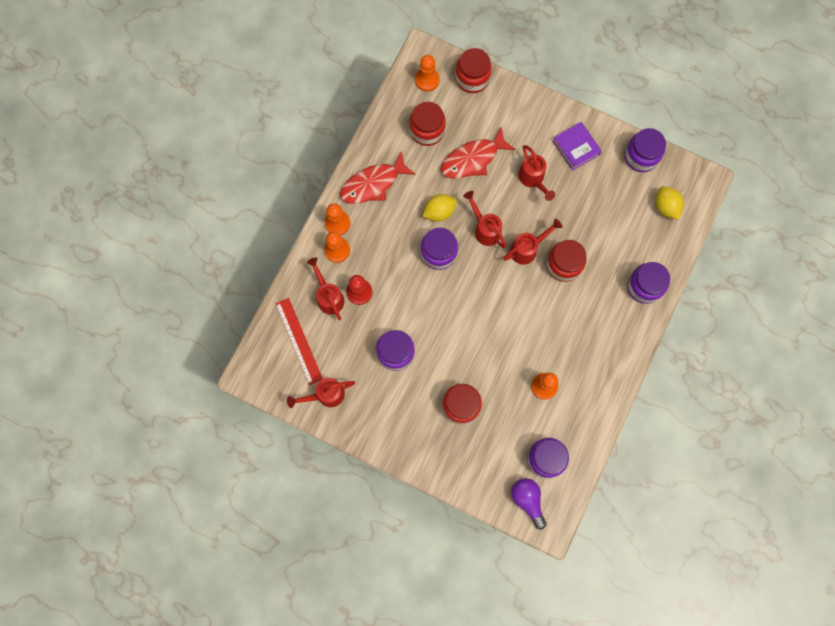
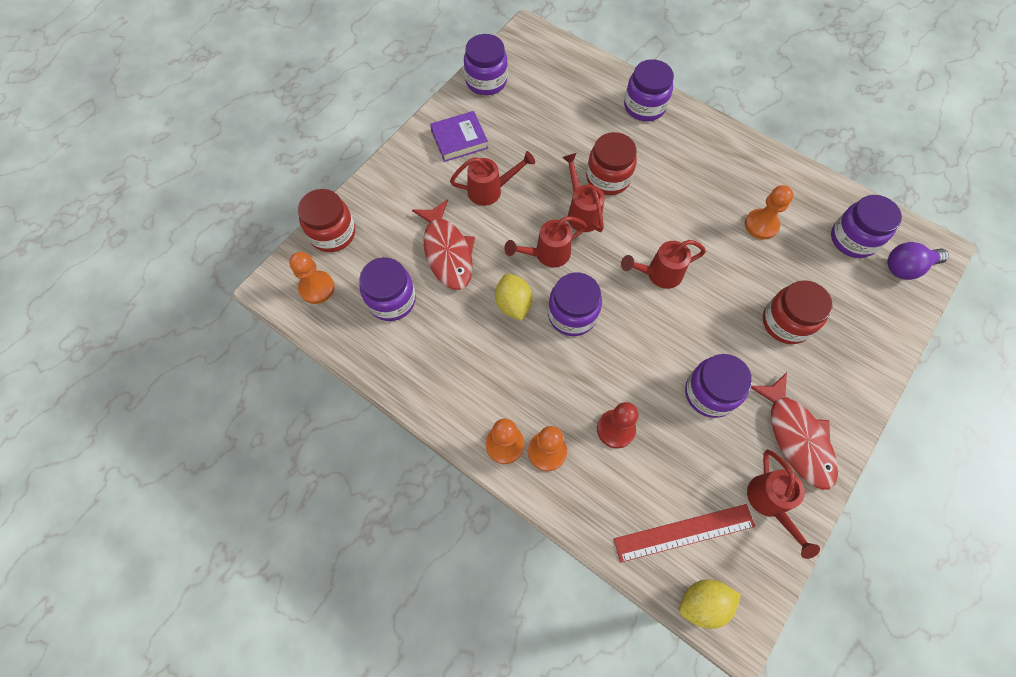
camera: 80 degrees left, 10 degrees down
red watering can [307,257,345,320] -> red watering can moved to [621,240,706,289]
red fish [340,151,416,204] -> red fish moved to [751,372,838,490]
red jar [409,101,446,146] -> purple jar [359,257,416,321]
yellow lemon [656,186,684,220] -> yellow lemon moved to [679,579,741,629]

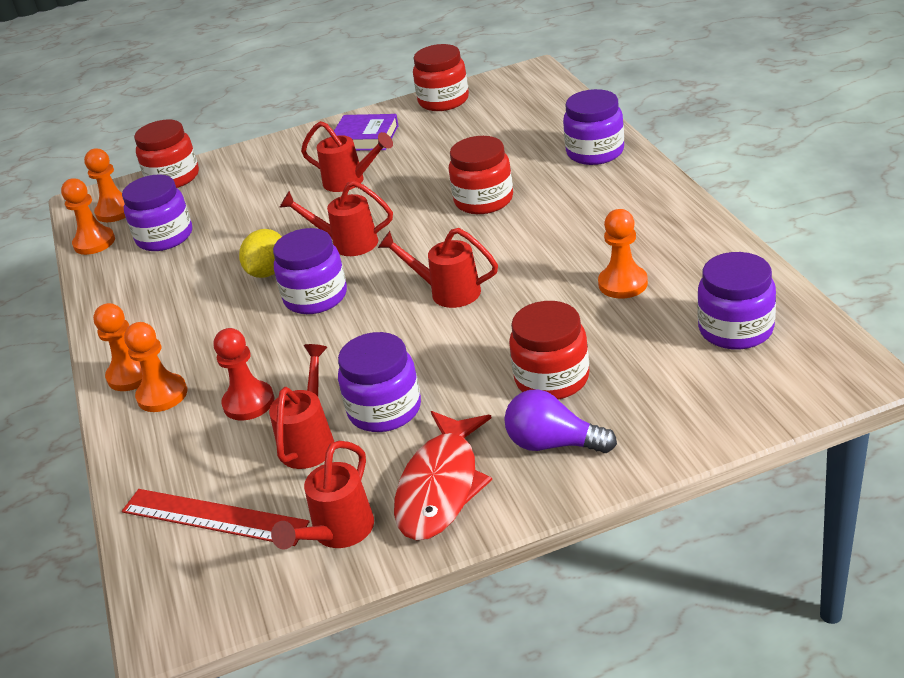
camera: 40 degrees right, 30 degrees down
red fish [412,199,475,290] -> none
purple jar [464,34,508,95] -> red jar [413,44,469,111]
red watering can [562,153,605,232] -> red watering can moved to [269,344,334,469]
yellow lemon [679,579,741,629] -> none
purple light bulb [888,242,949,280] -> purple light bulb moved to [504,389,617,453]
none -> orange pawn [61,178,115,255]

